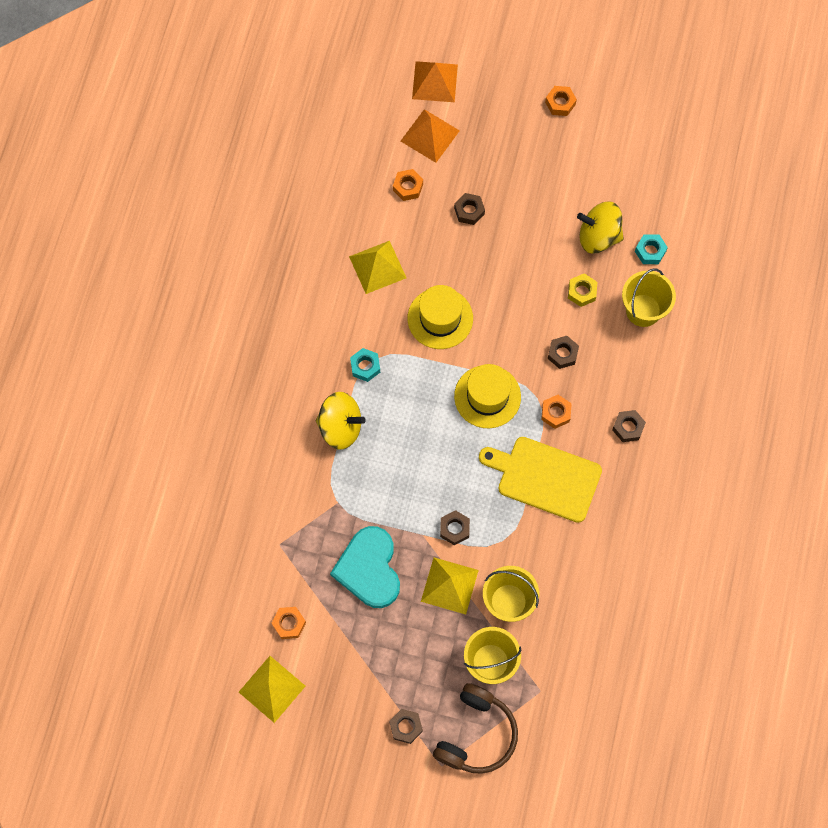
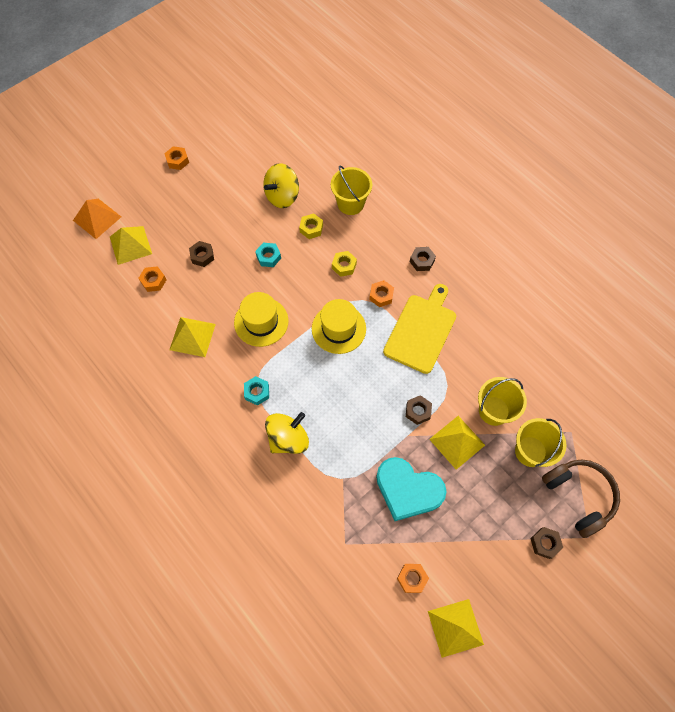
camera: 55 degrees left, 5 degrees down
orange pyramid [401,109,460,163] -> yellow pyramid [110,226,152,265]
yellow cutting board [479,437,602,523] -> yellow cutting board turned 150 degrees clockwise [383,284,456,374]
brown nut [548,336,579,369] -> yellow nut [332,251,357,277]
turquoise nut [635,234,668,264] -> turquoise nut moved to [255,243,281,267]

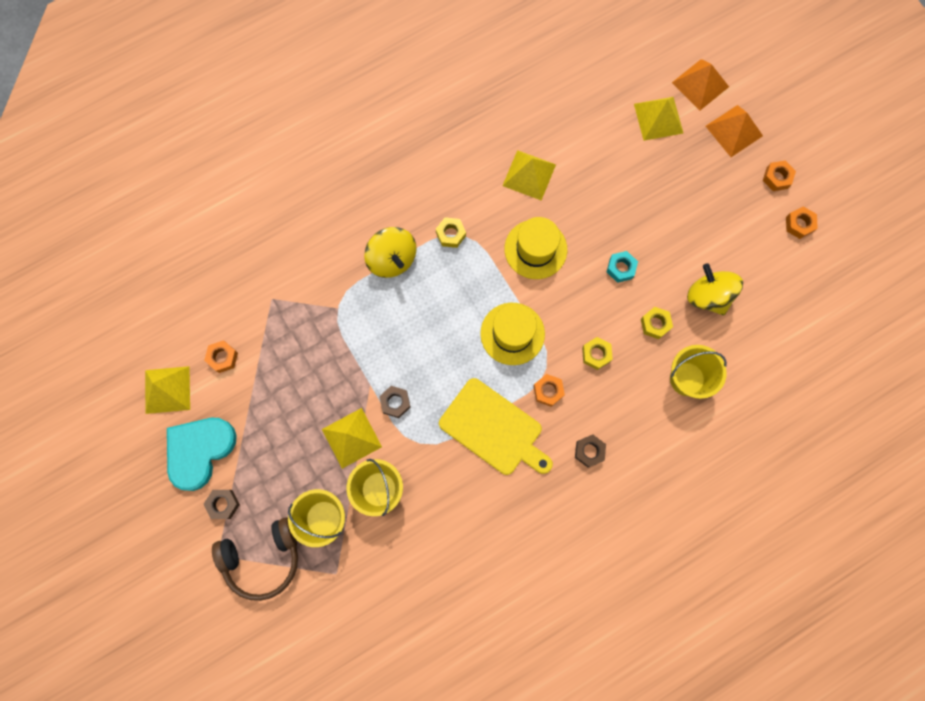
camera: 100 degrees right, 10 degrees up
orange nut [138,266,166,292] -> orange nut moved to [786,206,818,239]
brown nut [189,241,214,267] -> none
turquoise nut [244,376,269,406] -> yellow nut [436,217,466,248]
turquoise heart [376,457,446,521] -> turquoise heart moved to [167,418,237,491]
none -> orange pyramid [706,105,763,157]

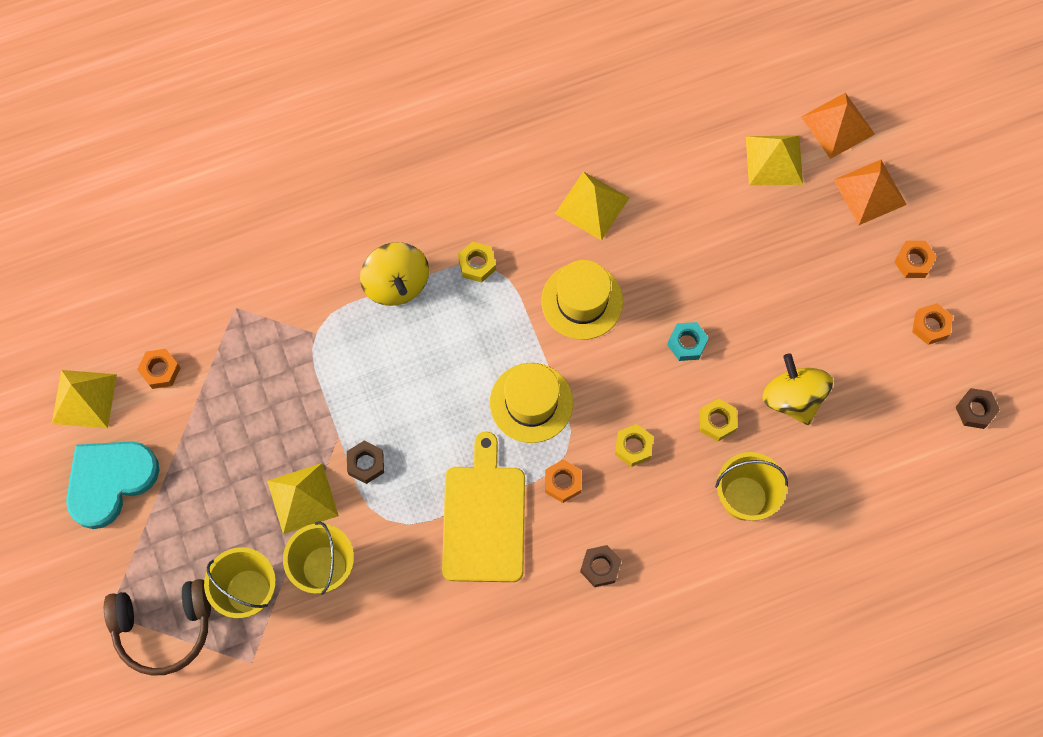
camera: 10 degrees right, 5 degrees down
brown nut [204,490,240,519] -> brown nut moved to [955,388,1000,429]
yellow cutting board [439,378,553,475] -> yellow cutting board turned 135 degrees counterclockwise [442,431,525,582]

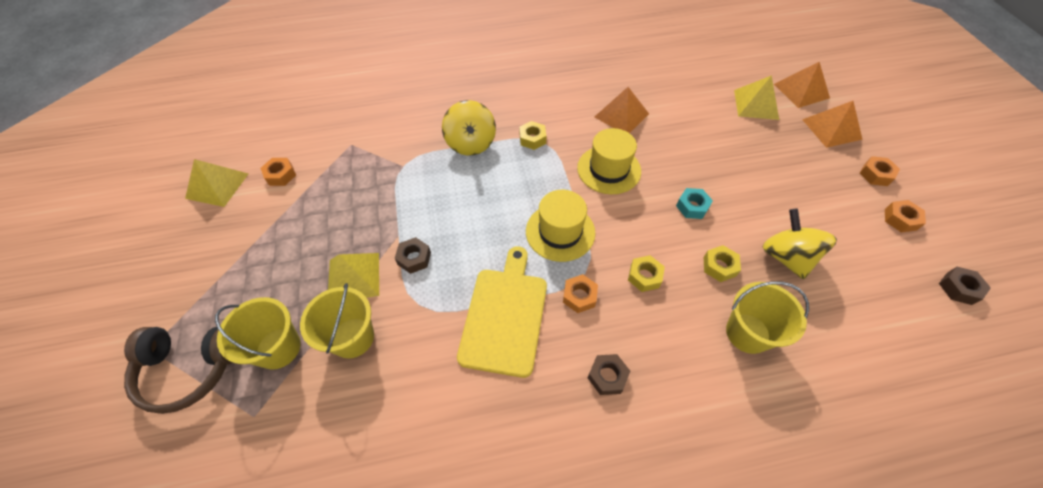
camera: 10 degrees right, 15 degrees down
turquoise heart [66,441,159,529] -> none
yellow pyramid [555,172,629,241] -> orange pyramid [595,87,649,133]

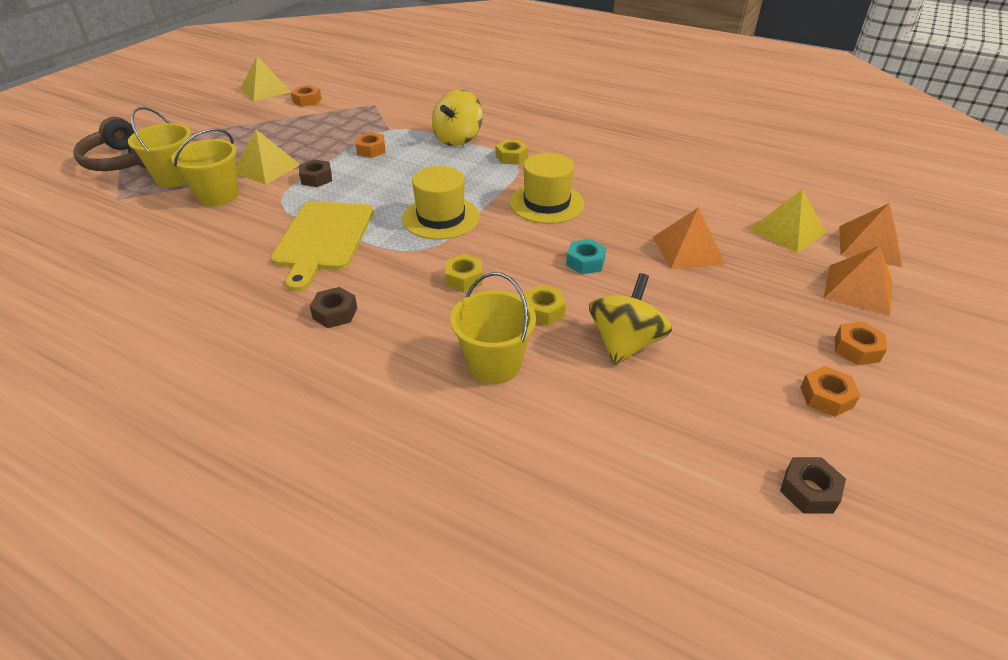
camera: 40 degrees right, 15 degrees down
yellow cutting board [457,246,547,378] -> yellow cutting board turned 135 degrees clockwise [271,201,373,291]
orange nut [563,274,598,313] -> orange nut moved to [356,132,386,158]
orange pyramid [595,87,649,133] -> orange pyramid moved to [653,207,726,269]

